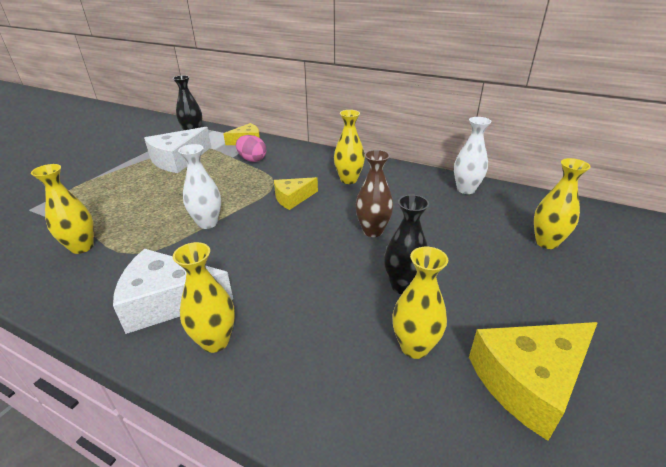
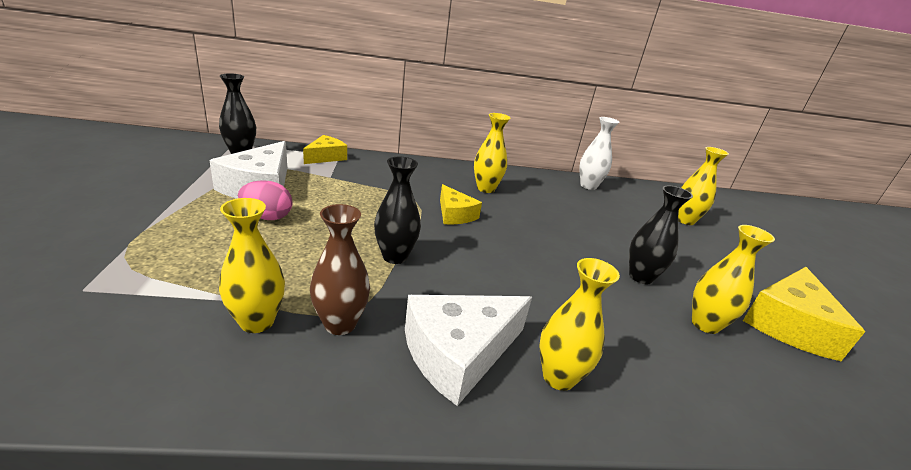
camera: 35 degrees left, 5 degrees down
white vase [178,144,221,229] -> black vase [374,157,421,264]
pink egg [236,135,266,162] -> pink egg moved to [238,180,292,220]
yellow cheese [274,177,318,210] -> yellow cheese turned 60 degrees counterclockwise [440,184,482,224]
brown vase [355,150,393,237] -> brown vase moved to [310,204,370,335]

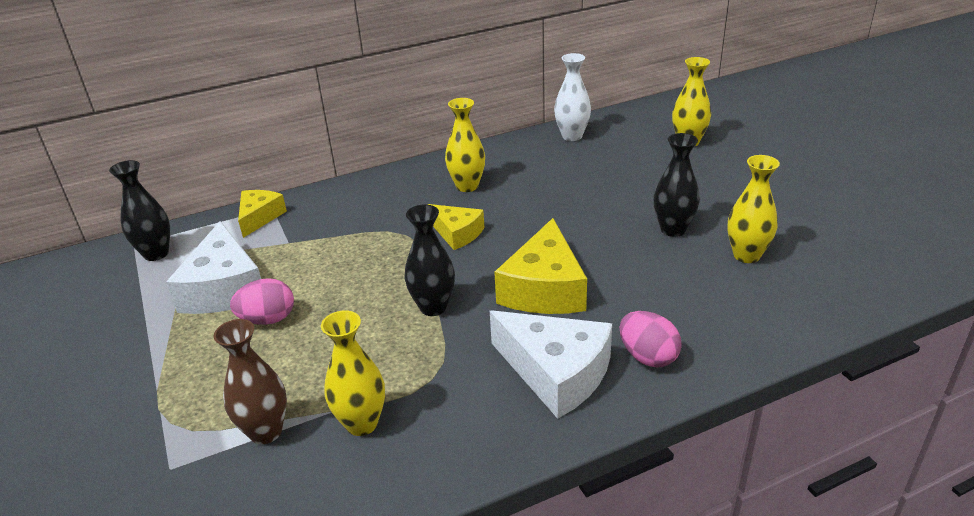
camera: 15 degrees left, 5 degrees up
brown vase [310,204,370,335] -> brown vase moved to [214,319,287,444]
white cheese [405,295,532,406] -> white cheese turned 90 degrees counterclockwise [490,310,612,419]
yellow vase [540,258,620,391] -> pink egg [620,311,682,368]
yellow cheese [743,267,865,361] -> yellow cheese moved to [494,218,587,314]

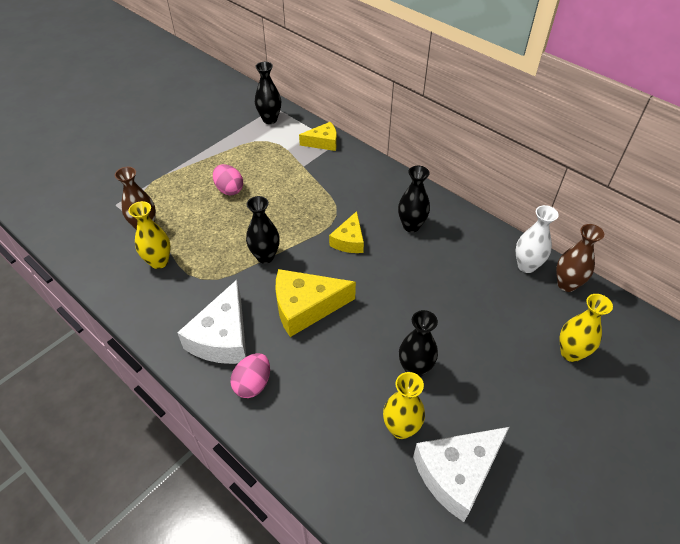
camera: 65 degrees right, 15 degrees up
white cheese [166,221,261,314] -> white cheese moved to [413,427,509,522]
yellow vase [445,98,485,192] -> black vase [398,166,430,232]
none -> brown vase [556,224,604,292]

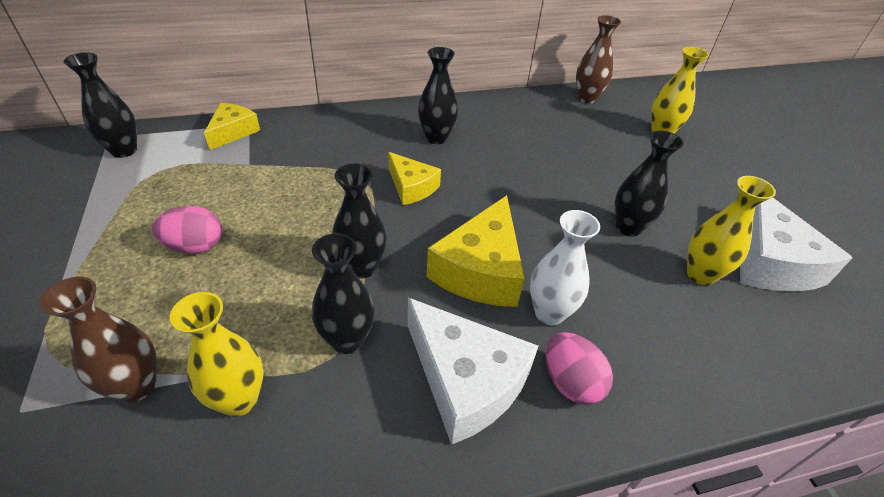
camera: 60 degrees left, 5 degrees down
white vase [515,205,559,273] -> white vase moved to [530,210,600,325]
none -> black vase [312,233,375,354]

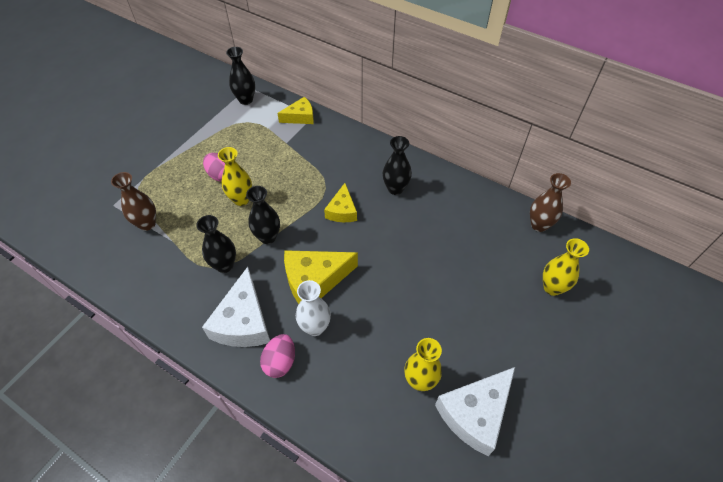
camera: 50 degrees right, 10 degrees up
yellow vase [170,292,263,417] -> yellow vase moved to [218,147,252,206]
black vase [615,131,684,237] -> none

